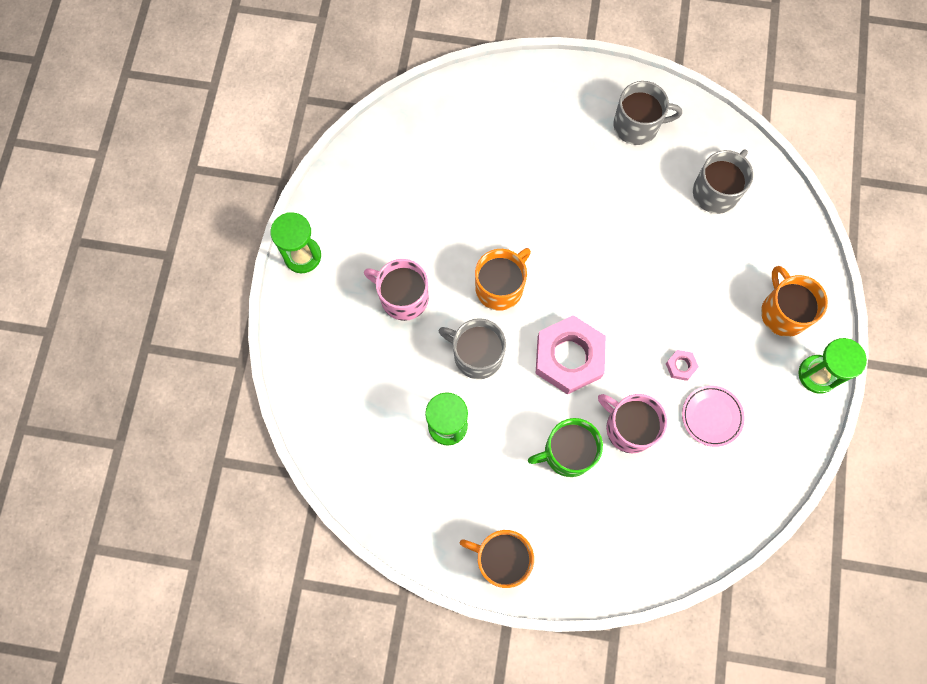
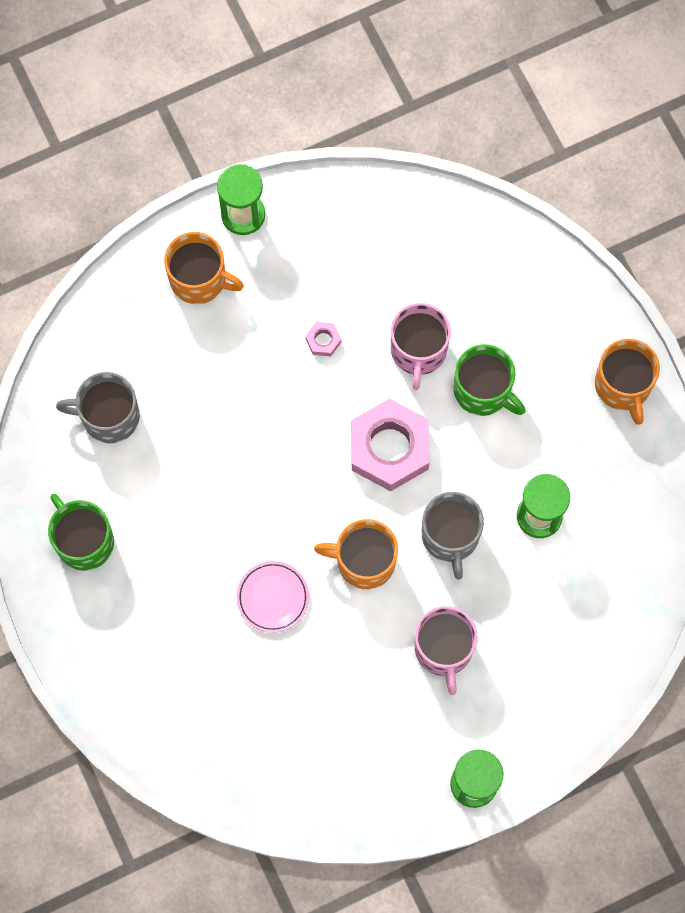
camera: 125 degrees left, 0 degrees up
grey mug [613,81,682,145] -> green mug [48,494,114,571]
pink plate [682,386,745,447] -> pink plate moved to [236,561,309,633]
orange mug [761,266,828,337] -> orange mug turned 105 degrees counterclockwise [164,232,244,304]

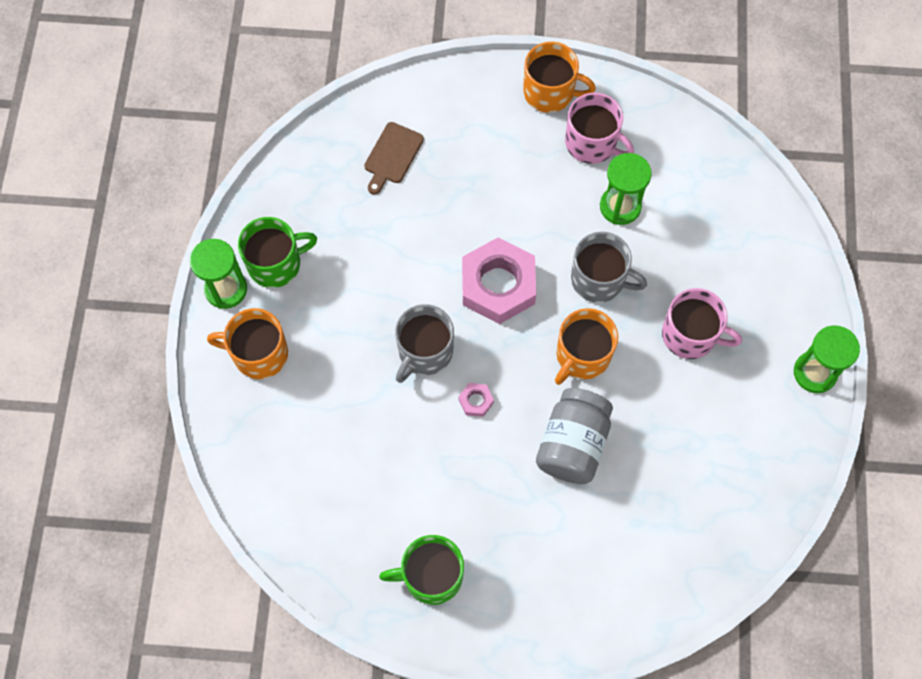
camera: 60 degrees left, 5 degrees down
grey mug [56,372,140,443] -> grey mug moved to [395,304,454,383]
orange mug [164,232,244,304] -> orange mug turned 135 degrees counterclockwise [207,308,288,379]
pink plate [236,561,309,633] -> grey jar [536,388,613,484]
pink nut [305,322,341,357] -> pink nut moved to [459,383,494,417]
pink mug [391,303,451,390] -> pink mug moved to [565,93,634,164]
green mug [454,344,525,416] -> green mug moved to [238,217,317,288]
none -> brown cutting board [364,122,424,195]

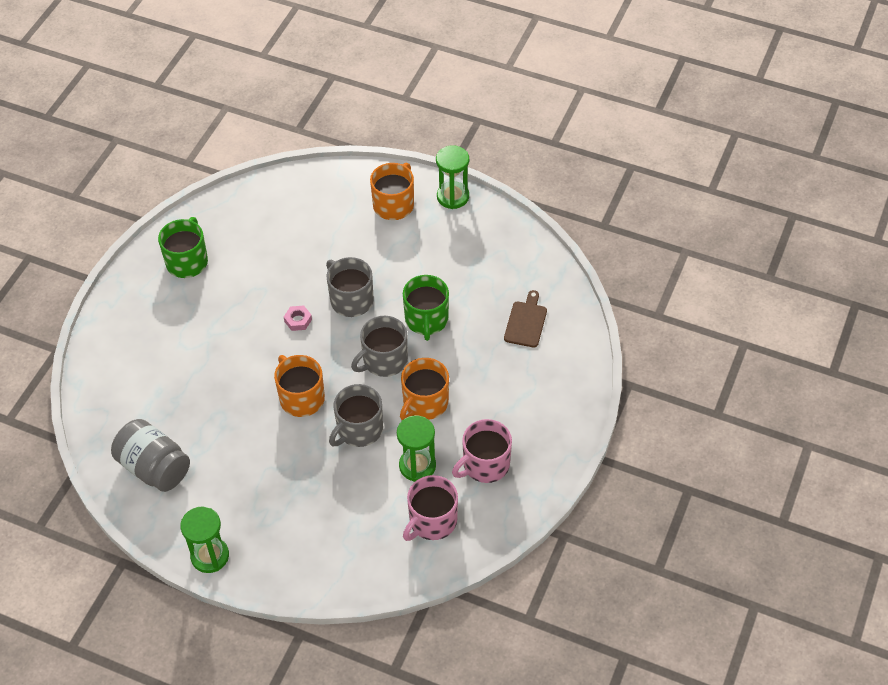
camera: 110 degrees right, 15 degrees down
green mug [238,217,317,288] -> green mug moved to [403,275,449,341]
brown cutting board [364,122,424,195] -> brown cutting board turned 60 degrees clockwise [504,290,547,348]
pink nut [462,237,536,324] -> grey mug [351,316,408,377]
orange mug [523,42,596,113] -> orange mug moved to [400,358,449,420]
grey jar [536,388,613,484] -> grey jar moved to [111,419,190,492]
pink mug [662,288,742,359] -> pink mug moved to [403,475,458,541]

